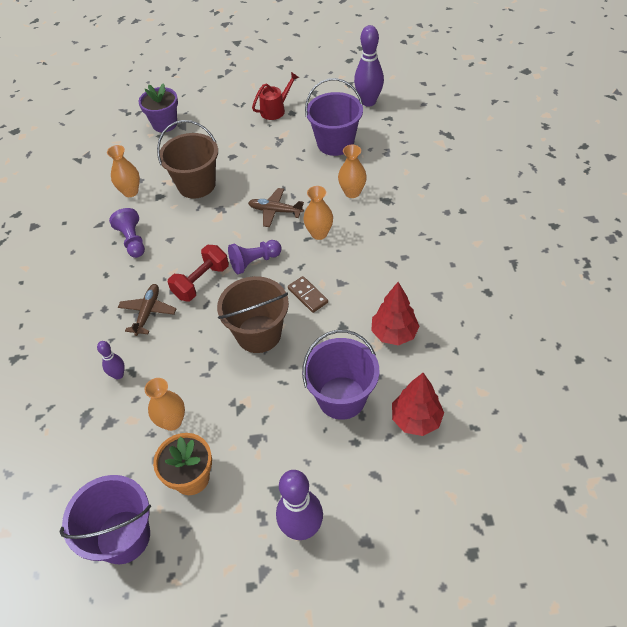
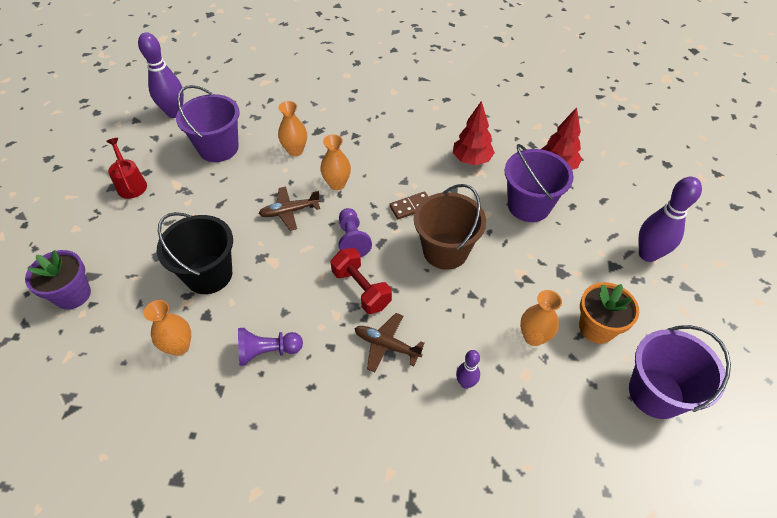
camera: 80 degrees left, 0 degrees up
brown bucket [157,120,218,199] -> black bucket [157,212,233,294]
brown plane [248,188,304,227] -> brown plane turned 45 degrees clockwise [258,186,320,231]

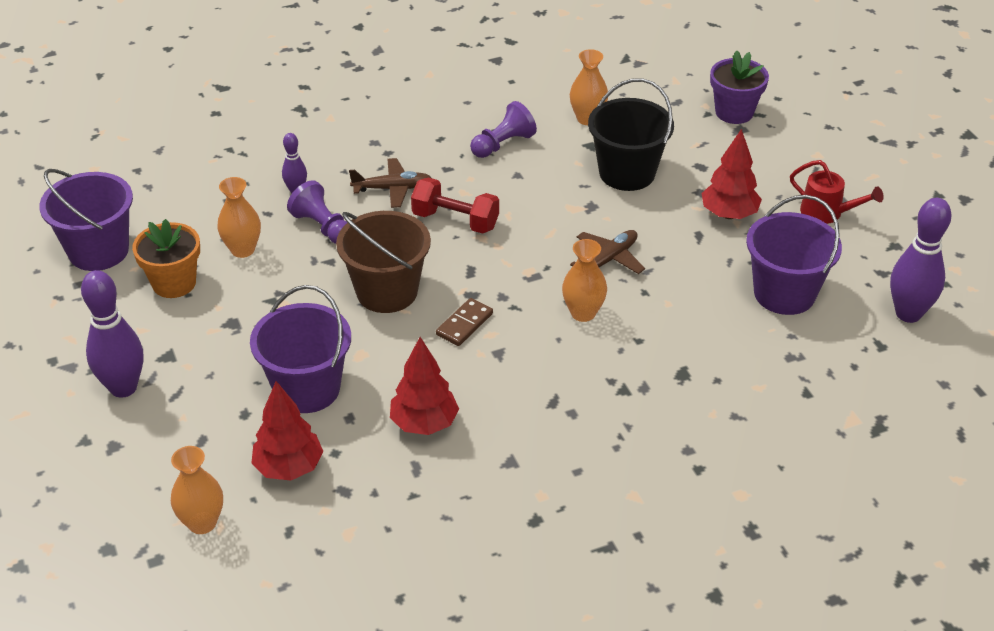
camera: 150 degrees right, 10 degrees down
orange vase [278,101,307,156] -> orange vase moved to [171,446,223,534]
purple pawn [338,208,372,257] -> purple pawn moved to [287,180,348,244]
none -> red tree [701,129,762,219]

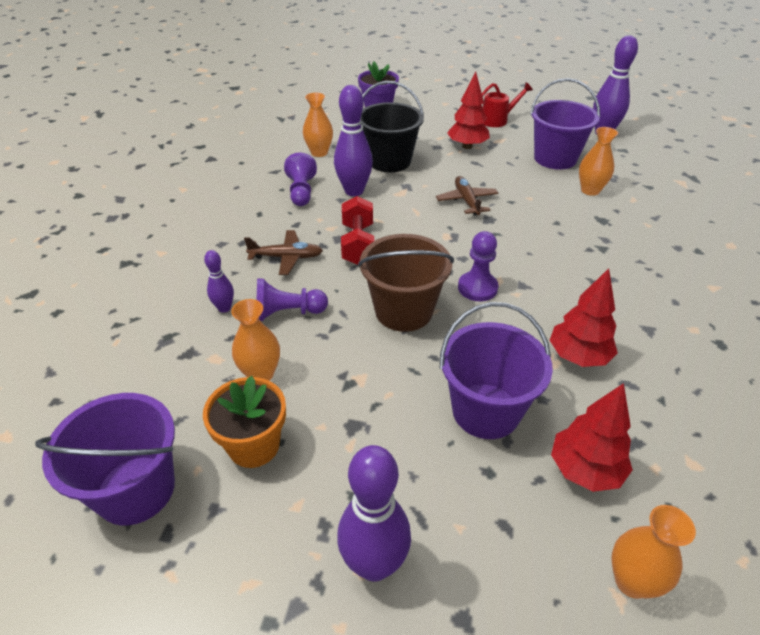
camera: 55 degrees left, 0 degrees up
brown plane [349,158,431,208] -> brown plane turned 60 degrees clockwise [244,230,323,275]
red dumbbell [411,177,499,234] -> red dumbbell turned 60 degrees counterclockwise [341,196,374,265]
brown domino [436,298,493,346] -> purple pawn [458,231,498,301]
orange vase [562,239,607,322] -> orange vase moved to [579,127,618,196]
none -> purple bowling pin [334,85,373,196]

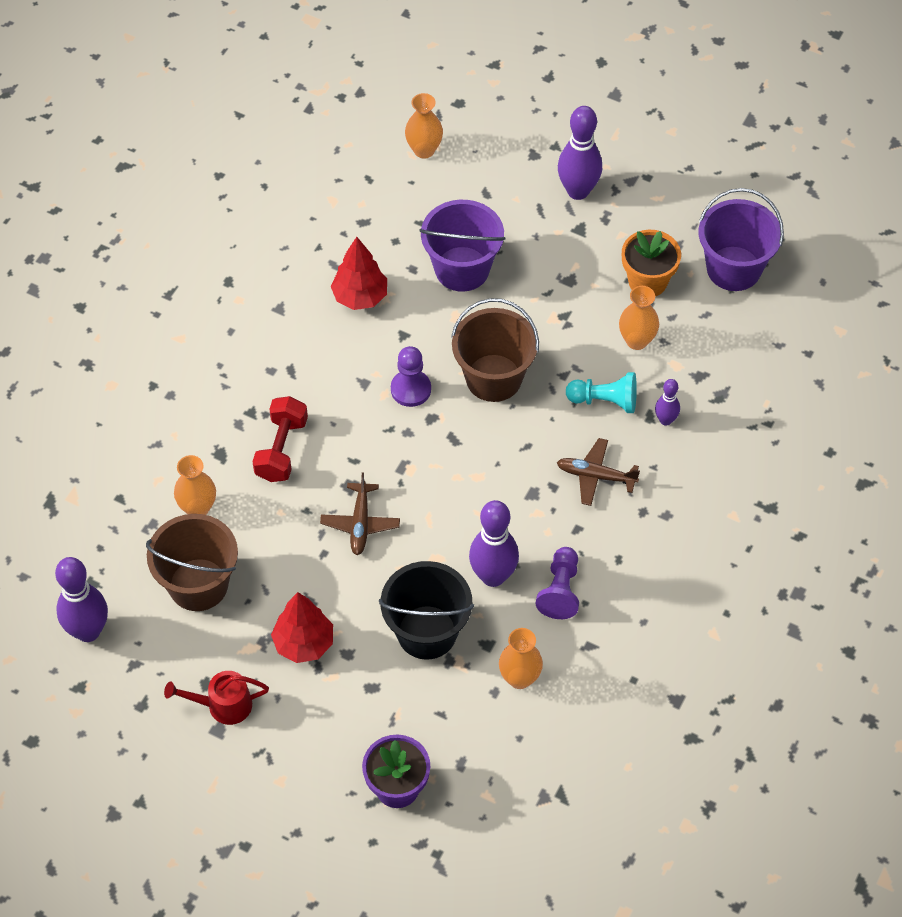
camera: 165 degrees left, 15 degrees up
purple pawn [257,278,328,321] -> turquoise pawn [566,372,637,413]
red dumbbell [341,196,374,265] -> red dumbbell moved to [252,396,308,482]
purple bucket [530,78,600,169] -> brown bucket [146,514,238,611]
red tree [551,383,633,492] -> none

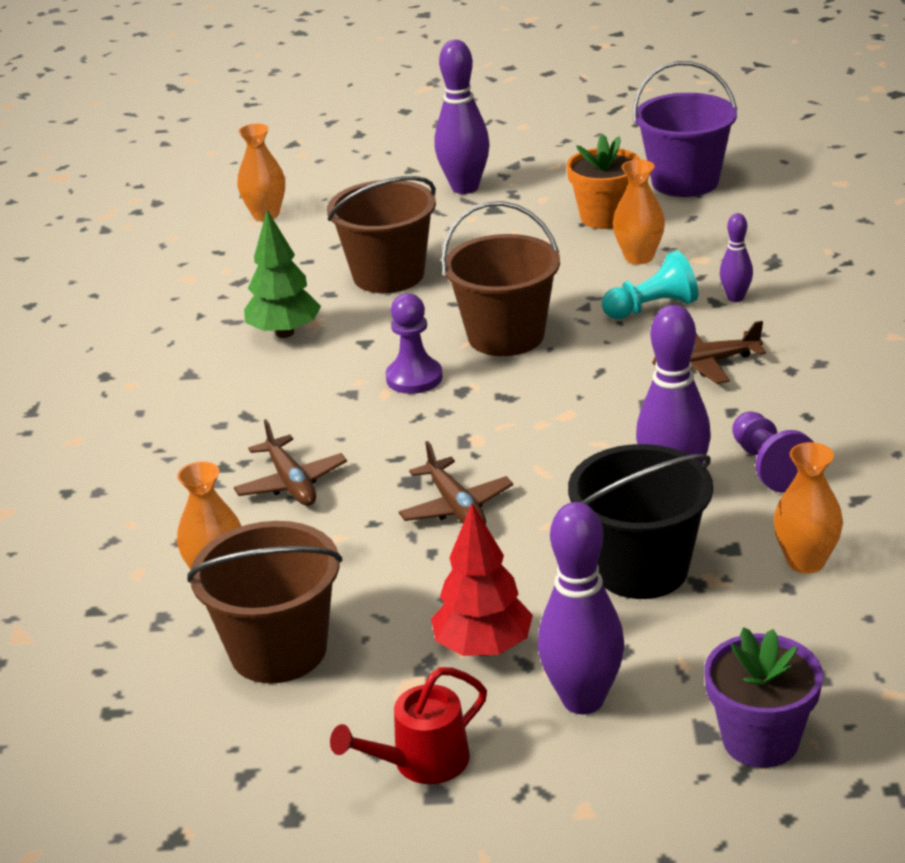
camera: 25 degrees left, 25 degrees down
purple bowling pin [55,557,108,642] -> purple bowling pin moved to [538,502,625,714]
red dumbbell [252,396,308,482] -> brown plane [234,419,347,506]
red tree [331,237,387,310] -> green tree [244,210,321,338]
purple bucket [420,200,505,292] -> brown bucket [327,176,436,293]

